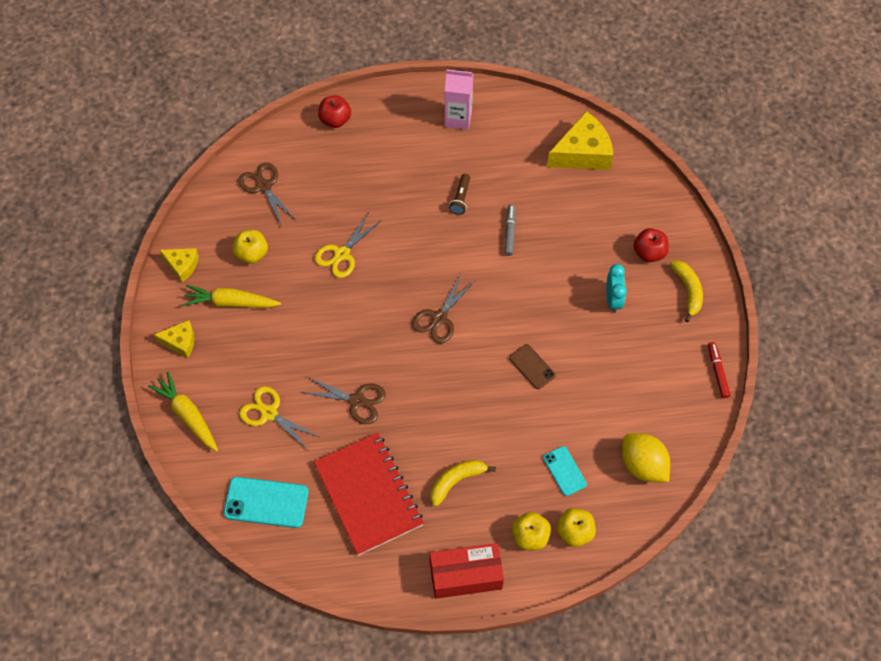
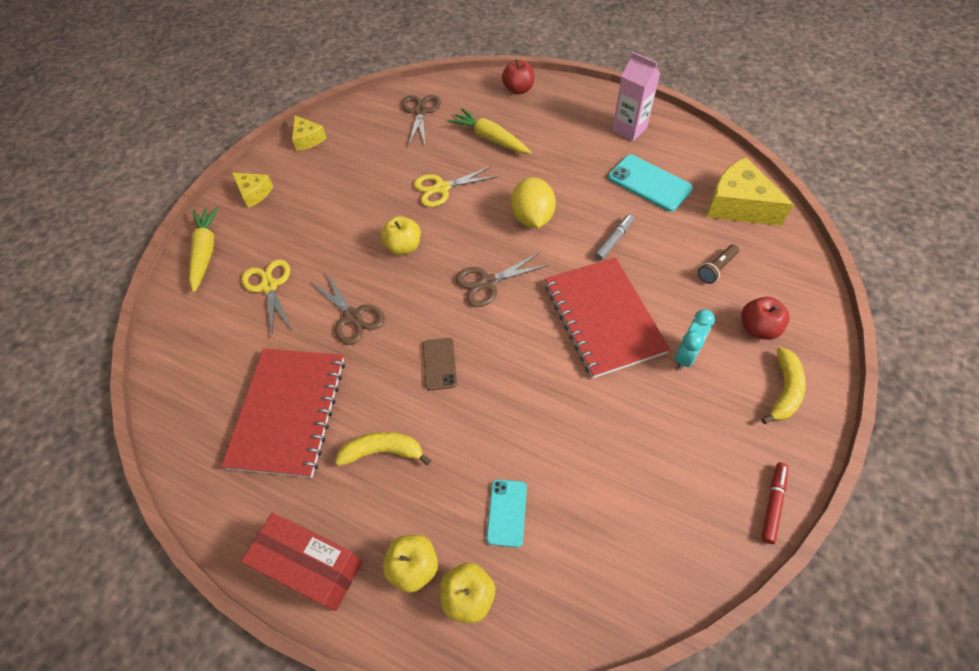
camera: 35 degrees right, 5 degrees down
yellow carrot [182,285,281,308] -> yellow carrot moved to [448,108,531,154]
turquoise phone [224,477,309,528] -> turquoise phone moved to [608,155,693,212]
yellow apple [233,230,268,264] -> yellow apple moved to [381,216,421,255]
brown flashlight [449,174,470,215] -> brown flashlight moved to [698,244,739,284]
brown phone [509,344,556,389] -> brown phone moved to [423,338,457,390]
yellow cheese [547,111,613,170] -> yellow cheese turned 150 degrees counterclockwise [707,157,794,226]
yellow lemon [622,433,670,482] -> yellow lemon moved to [511,177,556,228]
none -> red notebook [545,257,670,378]

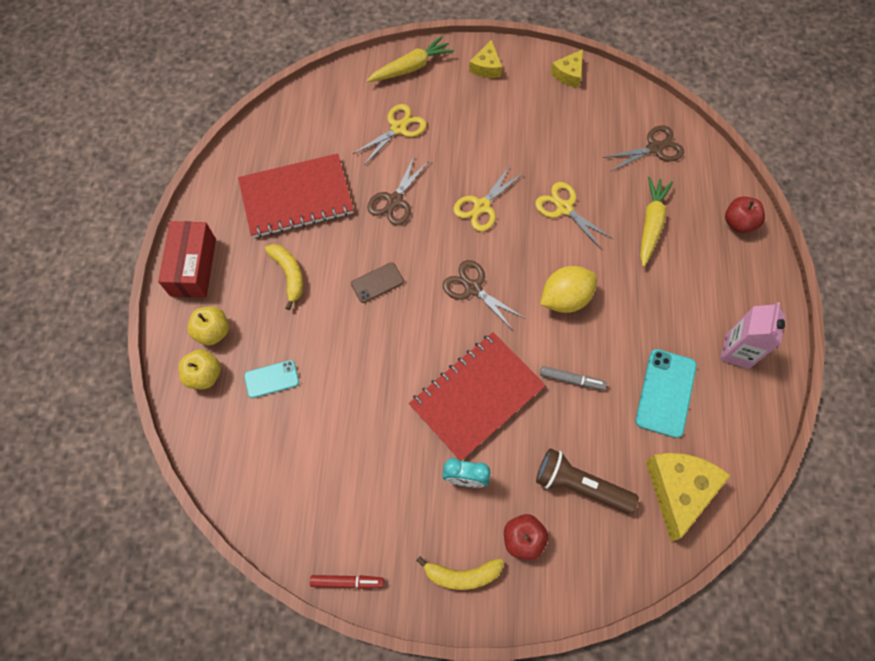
camera: 65 degrees right, 10 degrees up
yellow apple [381,216,421,255] -> yellow scissors [453,165,524,232]
brown flashlight [698,244,739,284] -> brown flashlight [536,448,639,514], size x1.79

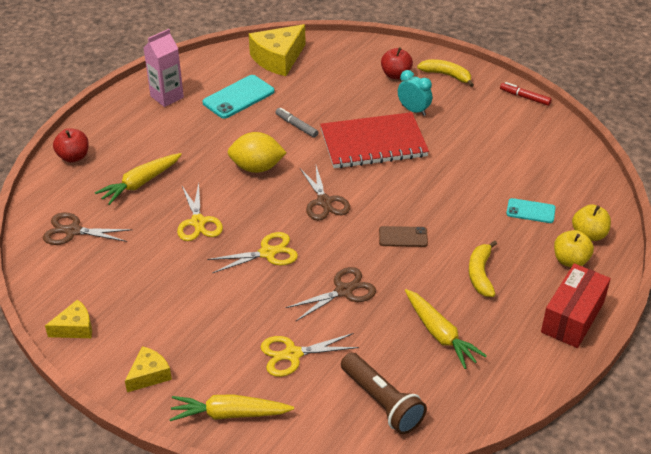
camera: 150 degrees left, 25 degrees down
red notebook [238,153,354,238] -> yellow carrot [405,289,487,369]
brown flashlight [536,448,639,514] -> brown flashlight moved to [341,352,427,434]

